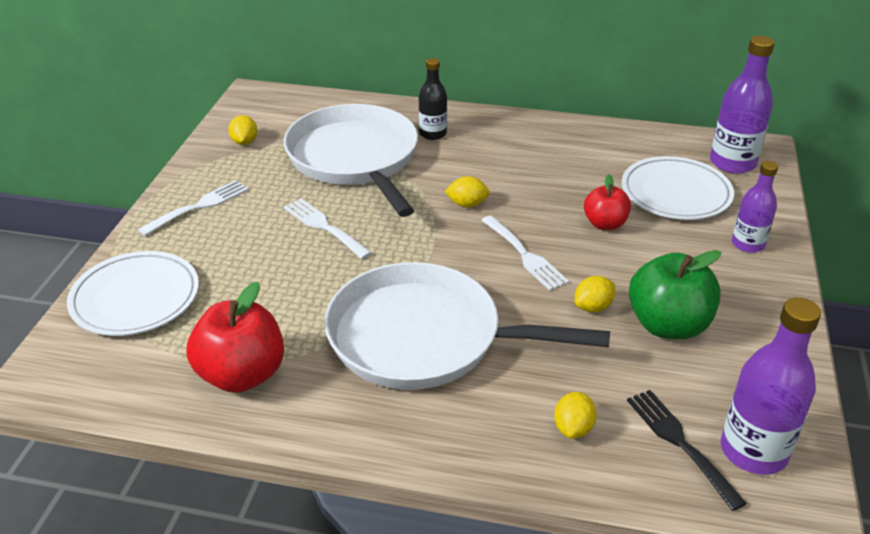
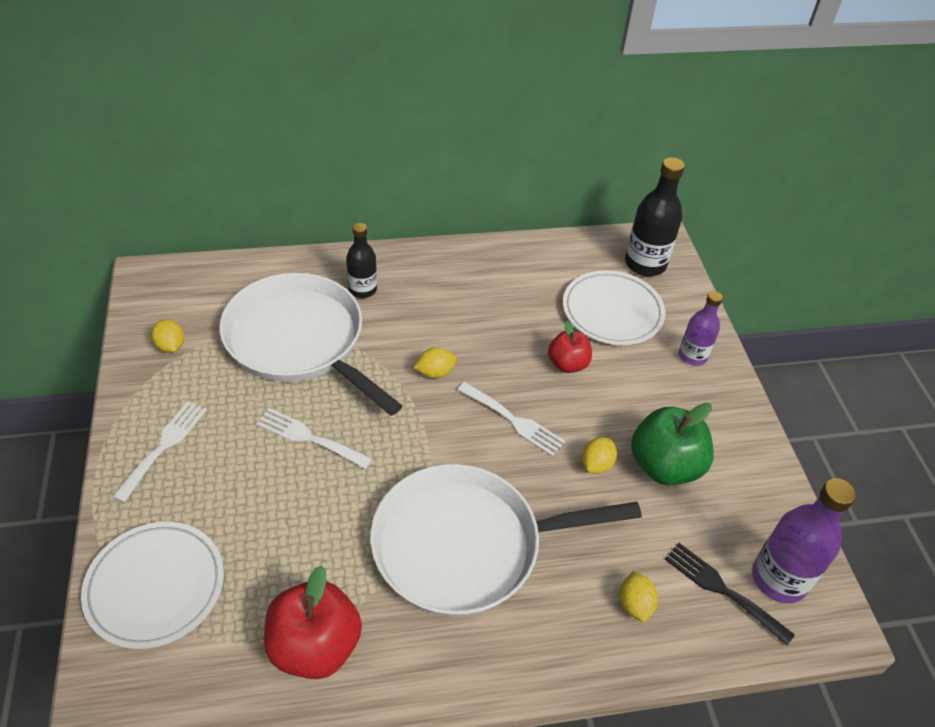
camera: 25 degrees left, 10 degrees up
purple bottle [710,35,775,174] -> black bottle [625,157,685,276]

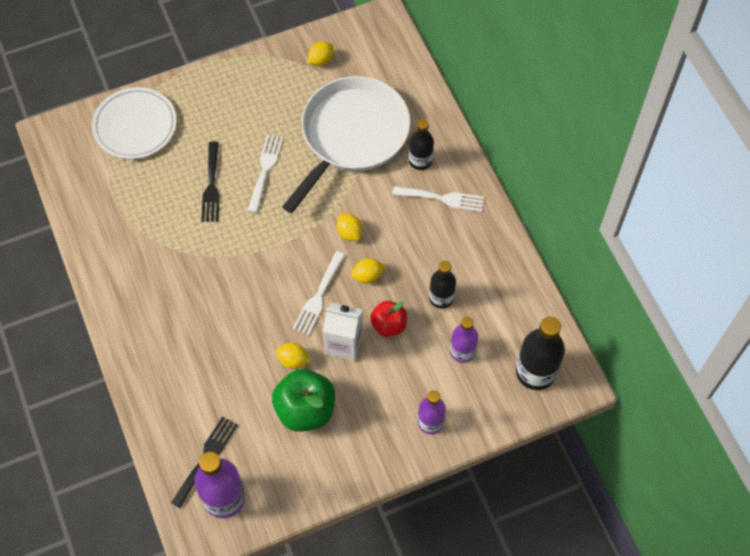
camera: 80 degrees right, 15 degrees up
white fork [112,401,207,502] -> white fork moved to [392,186,484,212]
red apple [264,565,362,679] -> none
white pan [370,464,642,616] -> none
white plate [563,270,666,345] -> purple bottle [450,317,478,363]
yellow lemon [620,571,658,622] -> yellow lemon moved to [351,258,386,283]
none -> black fork [201,142,220,222]
none -> white carton [322,302,363,361]
none -> black bottle [429,261,456,309]

